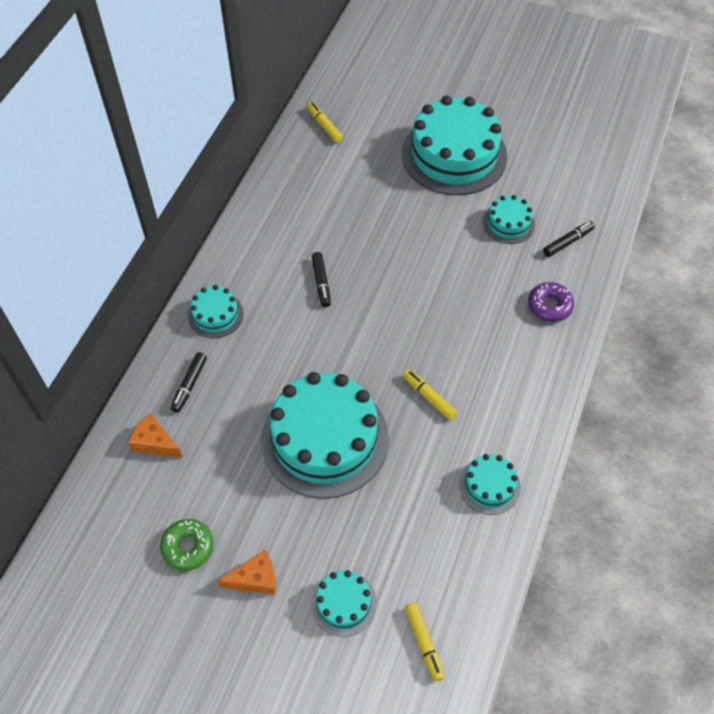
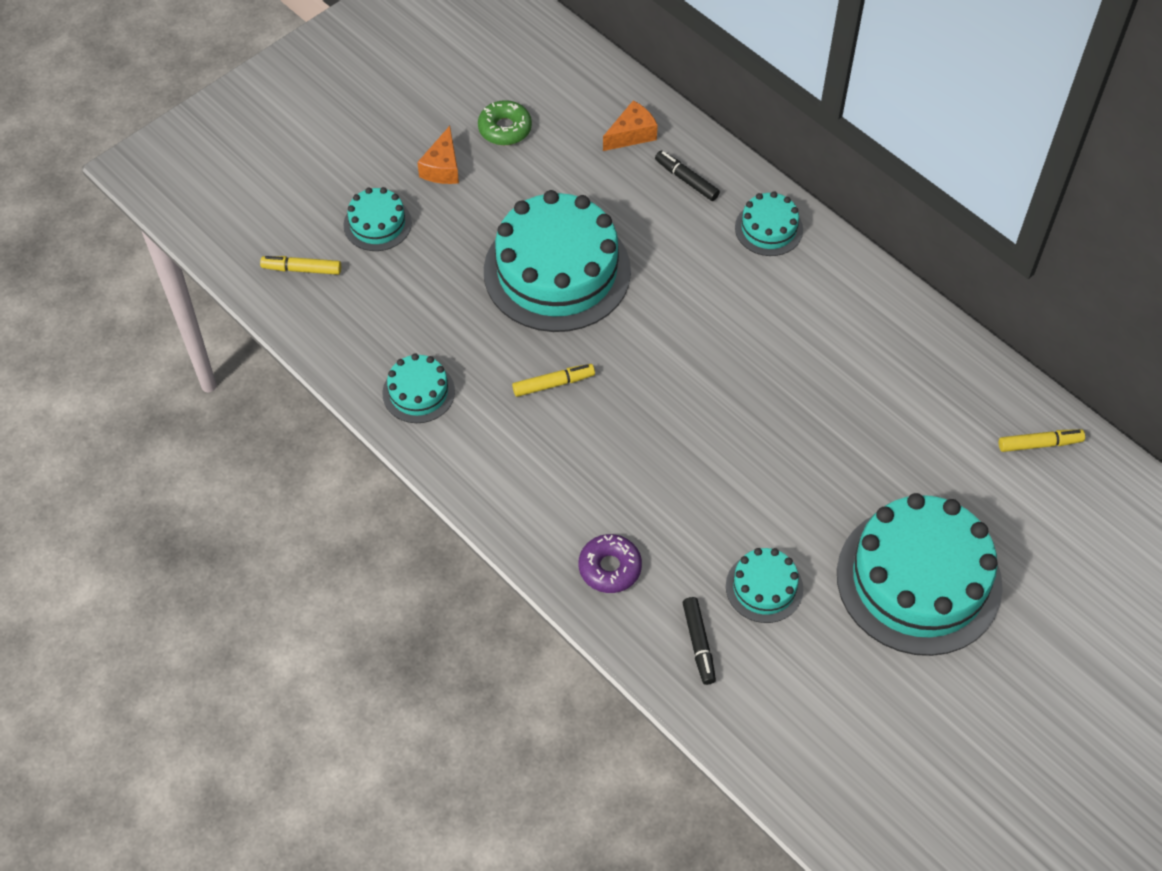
camera: 115 degrees right, 0 degrees up
black marker [312,252,331,307] -> none

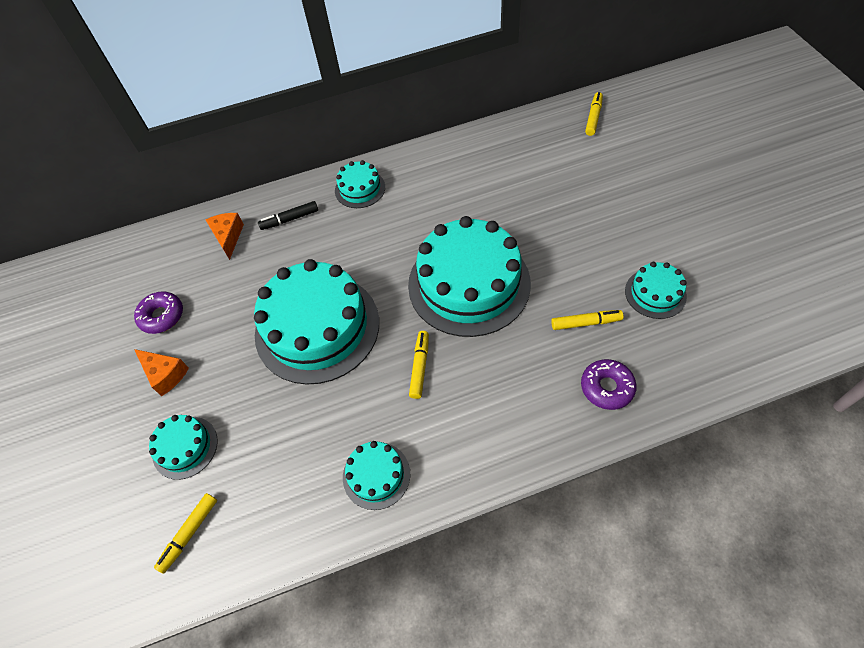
camera: 60 degrees left, 0 degrees up
green donut [478,100,532,145] -> purple donut [134,291,183,334]
black marker [683,597,716,685] -> none
turquoise cake [837,493,1003,656] -> turquoise cake moved to [408,216,531,337]
none -> yellow marker [551,310,624,330]

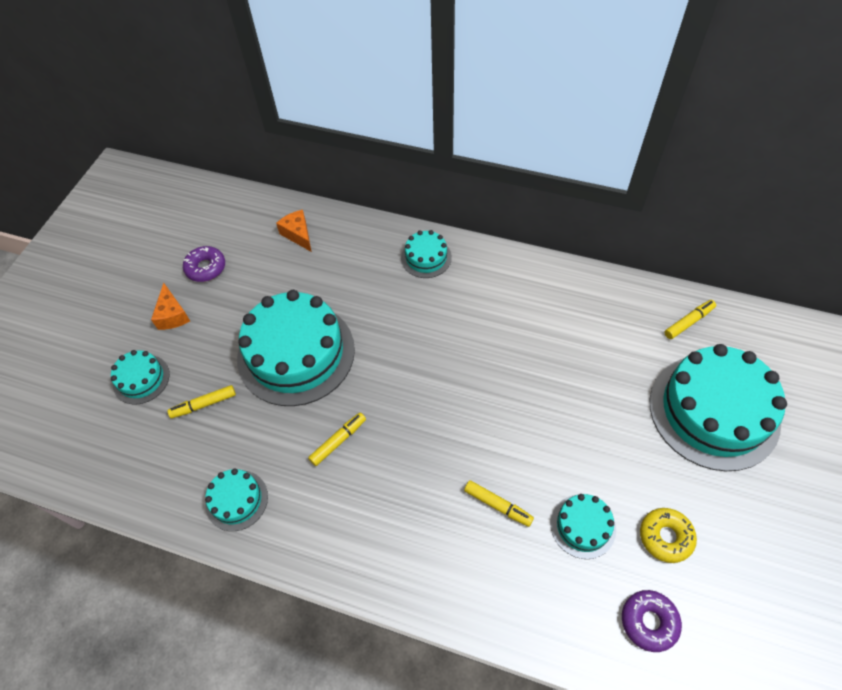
camera: 35 degrees right, 0 degrees up
yellow marker [154,493,217,573] -> yellow marker moved to [167,385,236,418]
orange cheese [206,213,244,260] -> orange cheese turned 60 degrees counterclockwise [276,210,312,252]
black marker [258,201,318,230] -> none
turquoise cake [408,216,531,337] -> turquoise cake moved to [650,344,787,471]
purple donut [581,359,637,410] -> purple donut moved to [622,590,682,652]
none -> yellow donut [640,508,697,563]

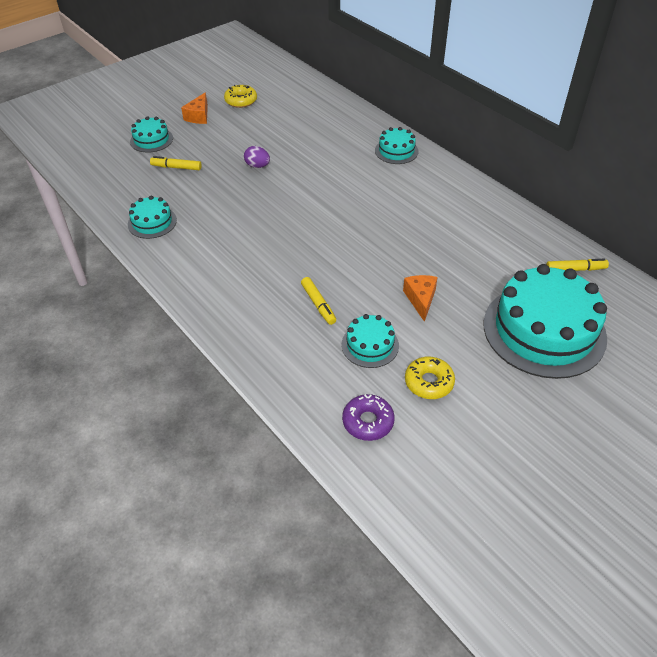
camera: 30 degrees right, 10 degrees down
purple donut [183,246,225,282] -> yellow donut [224,85,257,108]
turquoise cake [237,290,355,406] -> purple egg [244,146,270,168]
orange cheese [276,210,312,252] -> orange cheese moved to [403,275,438,322]
yellow marker [308,413,366,466] -> none

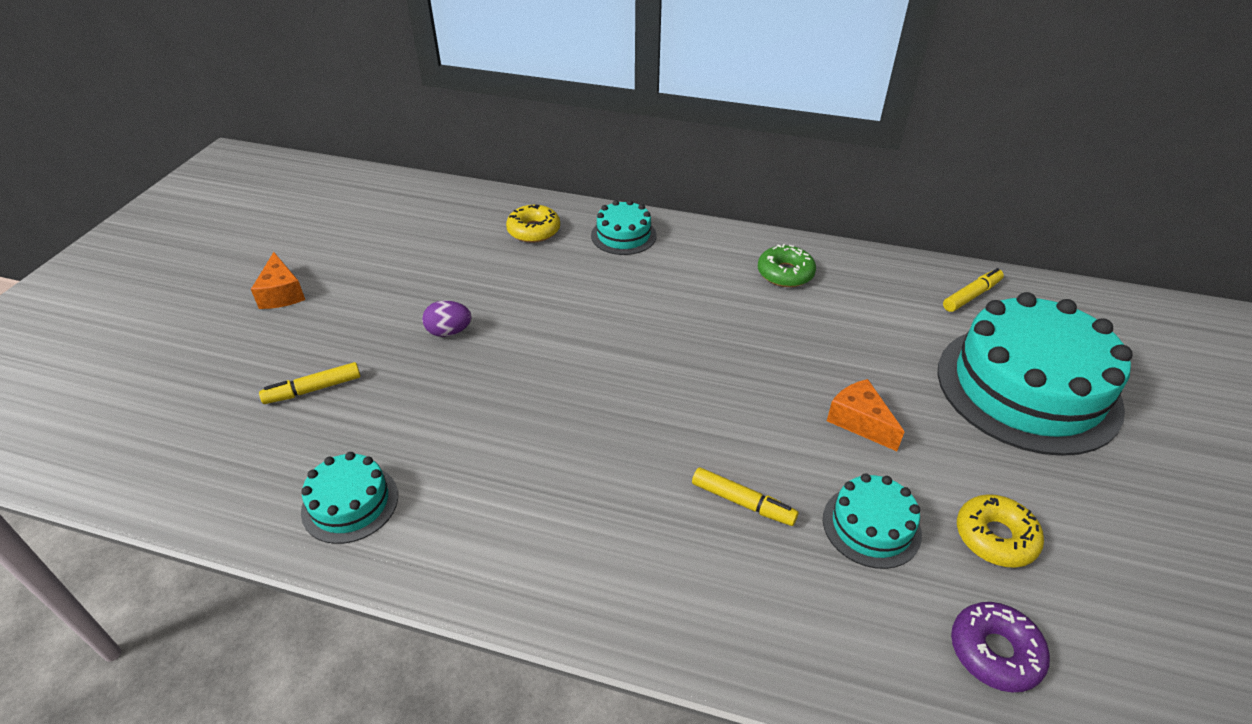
camera: 35 degrees left, 5 degrees down
turquoise cake [130,116,173,153] -> none
yellow donut [224,85,257,108] -> yellow donut moved to [506,204,560,243]
none -> green donut [758,244,816,287]

